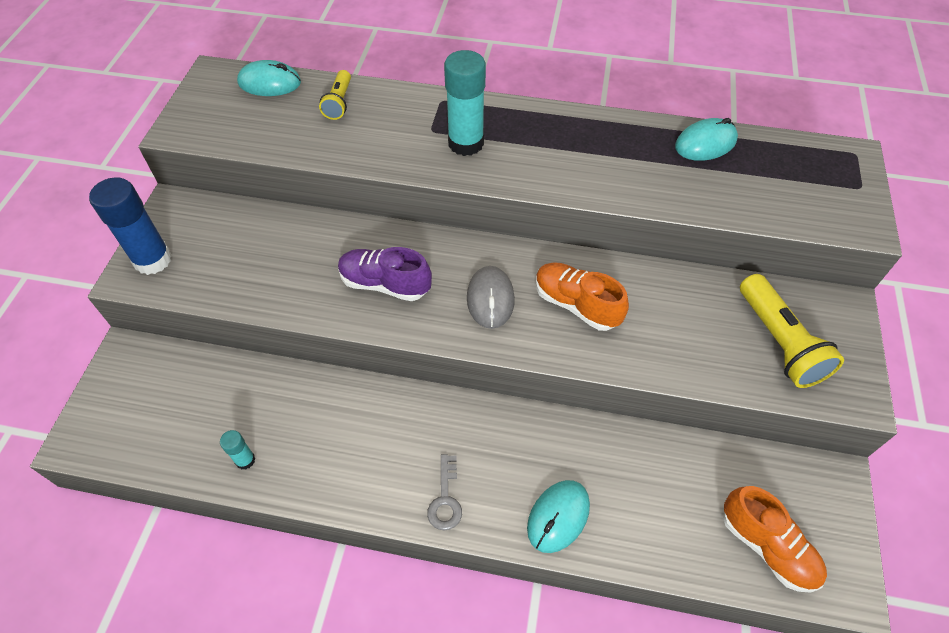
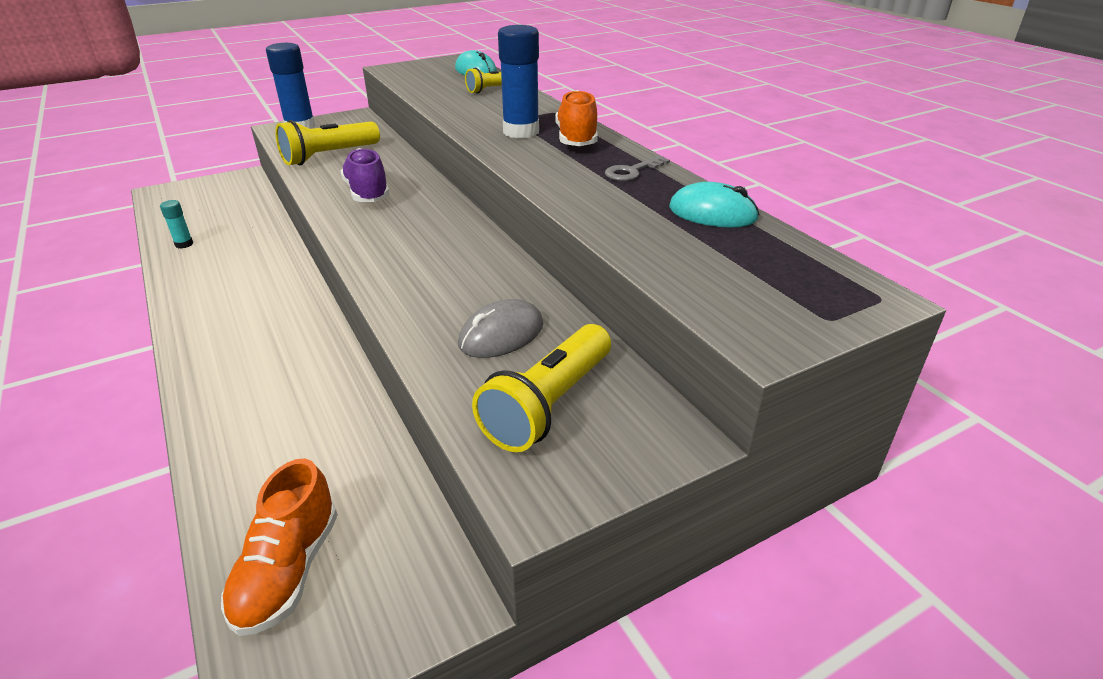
camera: 50 degrees right, 20 degrees down
grey key [427,454,462,530] -> grey key moved to [605,155,670,181]
turquoise glue stick [444,50,486,156] -> blue glue stick [498,25,539,138]
grey mouse [467,266,515,329] -> grey mouse moved to [458,299,543,358]
turquoise mouse [527,480,590,553] -> none
orange shoe [536,262,629,331] -> orange shoe moved to [556,90,598,146]
none -> yellow flashlight [275,120,380,165]

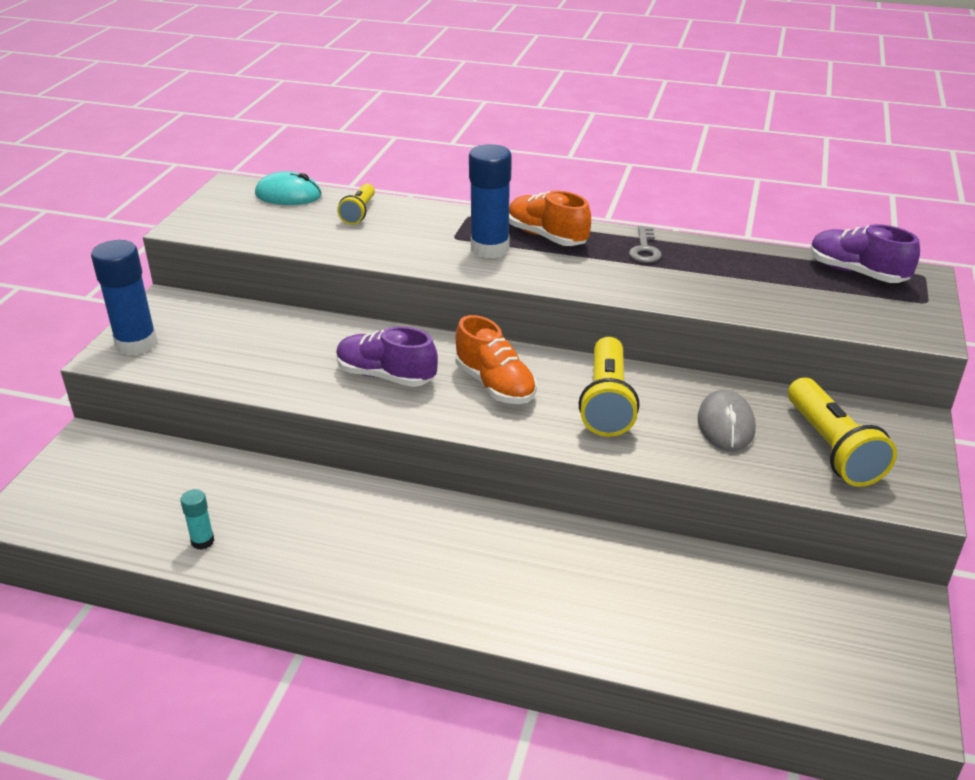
camera: 45 degrees left, 0 degrees up
orange shoe [221,458,338,636] -> orange shoe moved to [455,315,537,404]
yellow flashlight [275,120,380,165] -> yellow flashlight moved to [579,337,640,437]
turquoise mouse [669,182,760,227] -> none
none -> purple shoe [810,224,920,283]

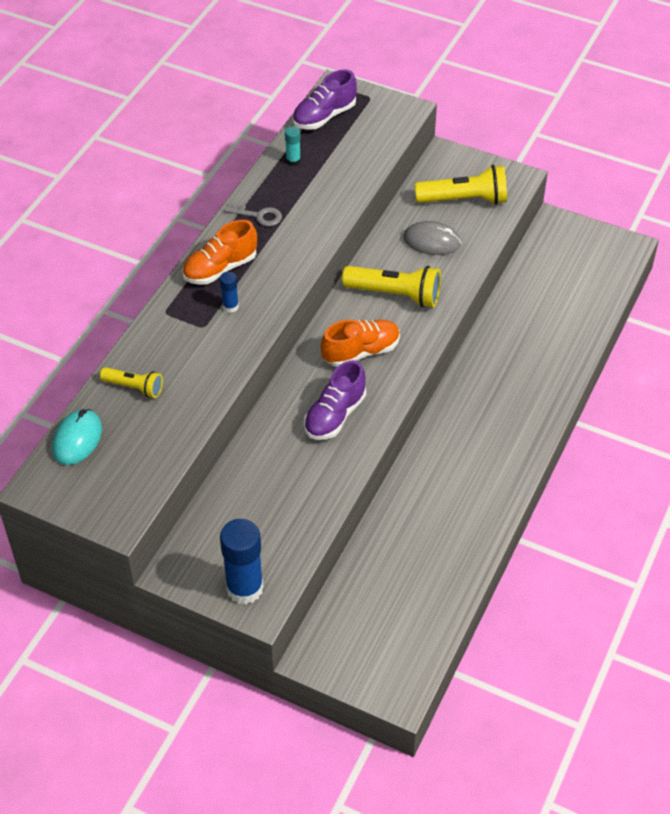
camera: 80 degrees left, 15 degrees up
turquoise glue stick [180,489,215,550] -> turquoise glue stick moved to [285,126,301,166]
blue glue stick [469,144,512,258] -> blue glue stick [220,272,239,313], size x0.49

